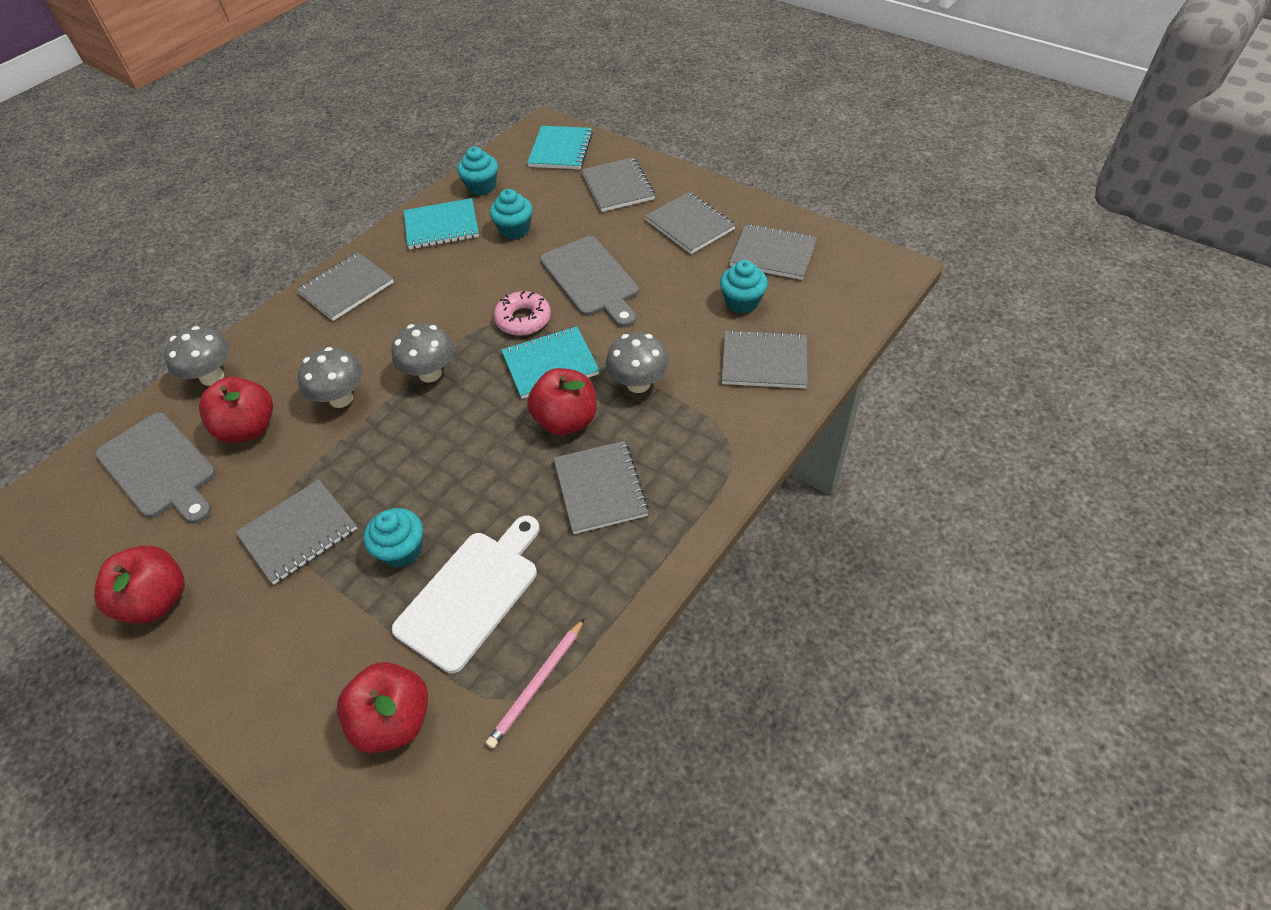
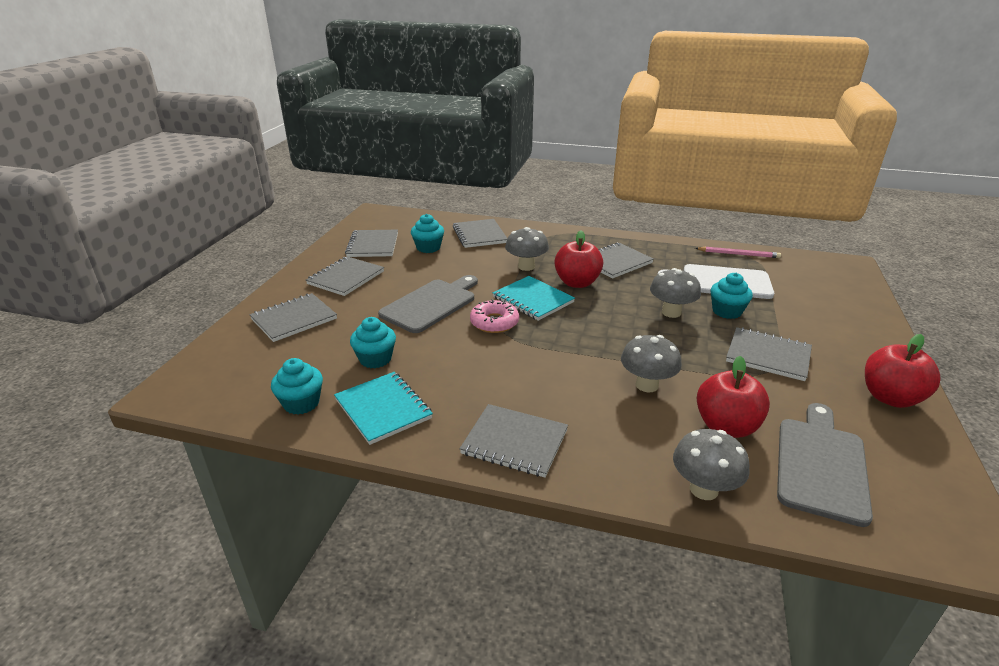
camera: 115 degrees left, 20 degrees down
red apple [337,662,428,753] -> none
grey mushroom [391,323,454,383] -> grey mushroom moved to [650,268,701,318]
turquoise notebook [527,126,593,169] -> none

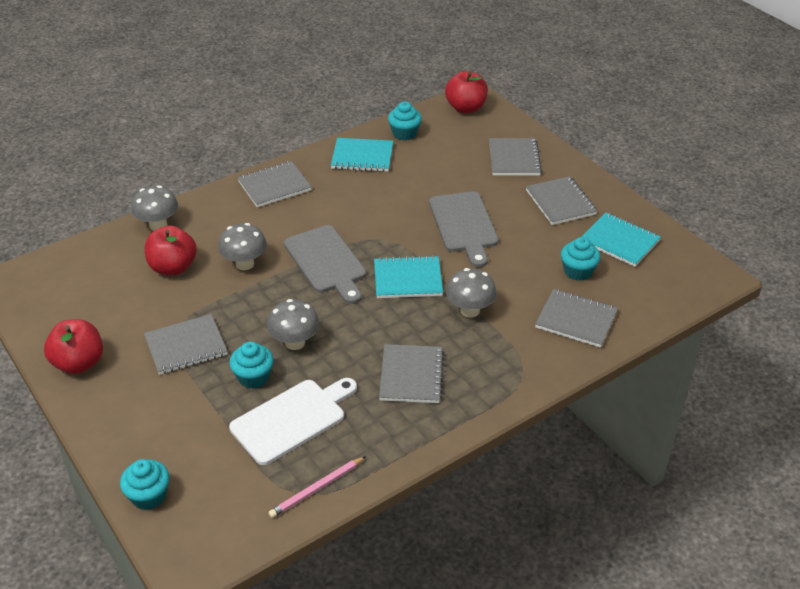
camera: 130 degrees right, 10 degrees up
grey notebook [345,230,398,257] -> turquoise notebook [581,213,661,267]
turquoise cupcake [350,317,396,368] -> turquoise cupcake moved to [120,459,170,510]
pink donut [470,299,519,333] -> none
red apple [554,230,603,288] -> red apple moved to [445,71,488,113]
grey cutting board [777,403,873,527] -> grey cutting board moved to [284,225,366,304]

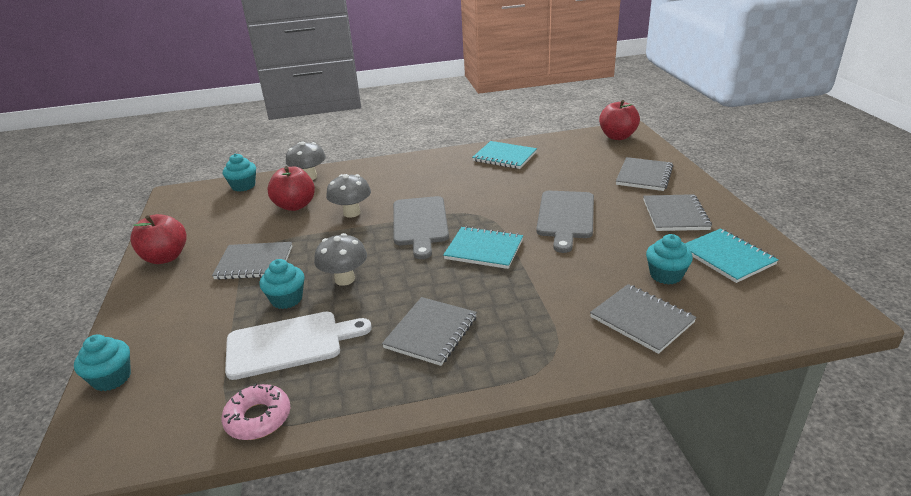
camera: 25 degrees right, 10 degrees down
grey notebook [238,161,312,207] -> none
pink pencil [269,456,366,518] -> pink donut [221,384,291,440]
turquoise cupcake [388,102,422,140] -> turquoise cupcake moved to [223,154,256,192]
grey mushroom [446,268,497,318] -> none

